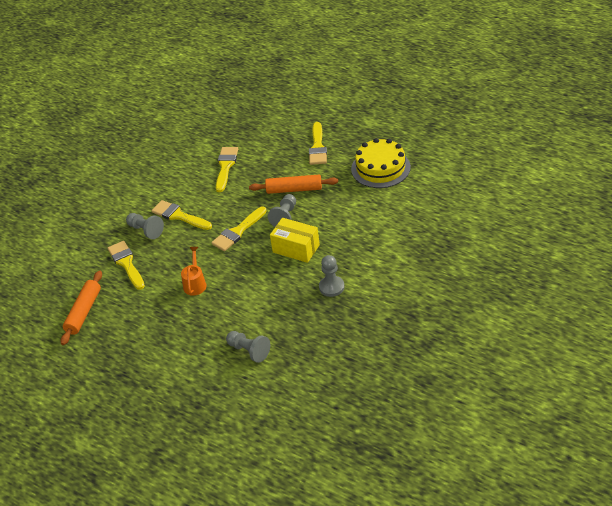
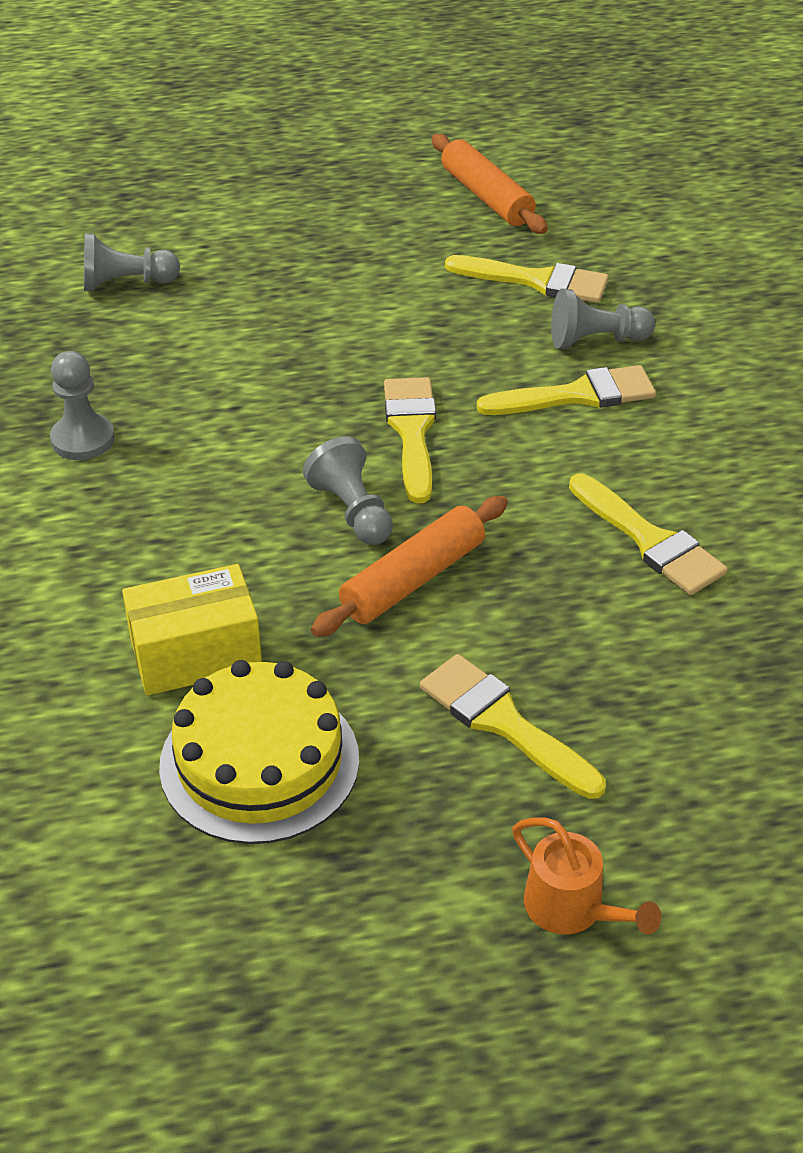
camera: 130 degrees right, 0 degrees up
orange watering can [181,247,207,296] -> orange watering can moved to [512,818,661,934]
yellow box [270,218,320,263] -> yellow box moved to [122,564,262,695]

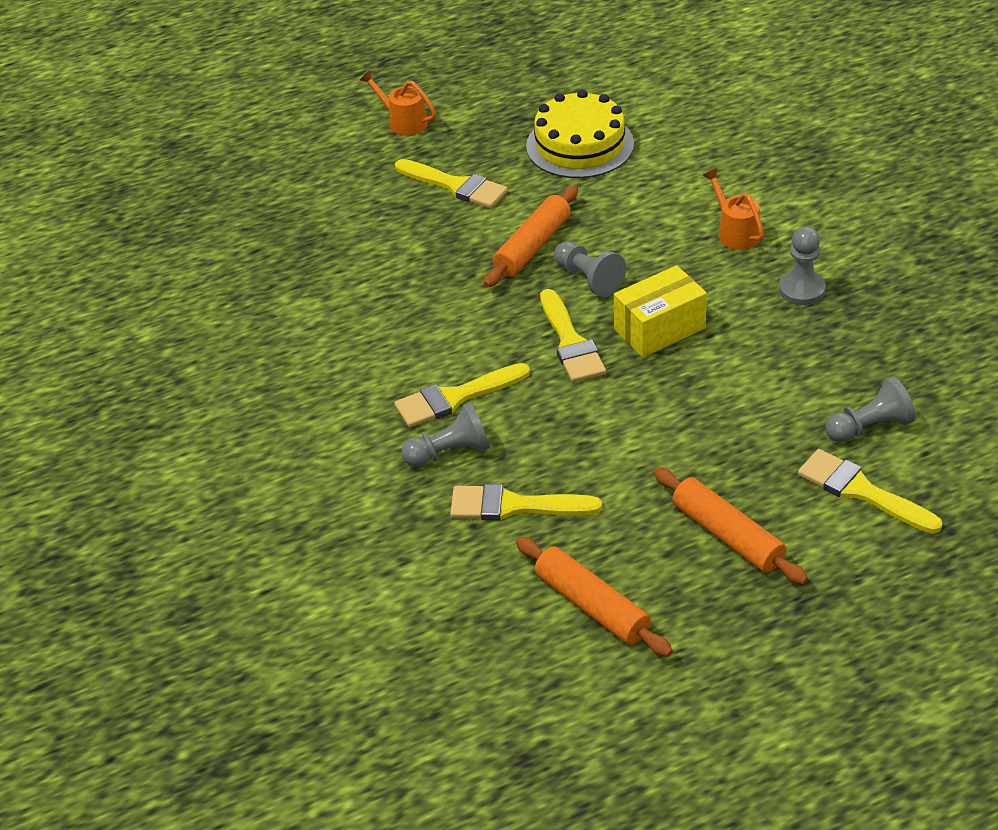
camera: 170 degrees right, 0 degrees up
yellow box [122,564,262,695] -> yellow box moved to [614,265,707,357]
yellow brush [569,474,728,595] -> yellow brush moved to [798,449,942,534]
none -> orange rolling pin [654,468,808,585]
none -> orange watering can [703,168,764,250]

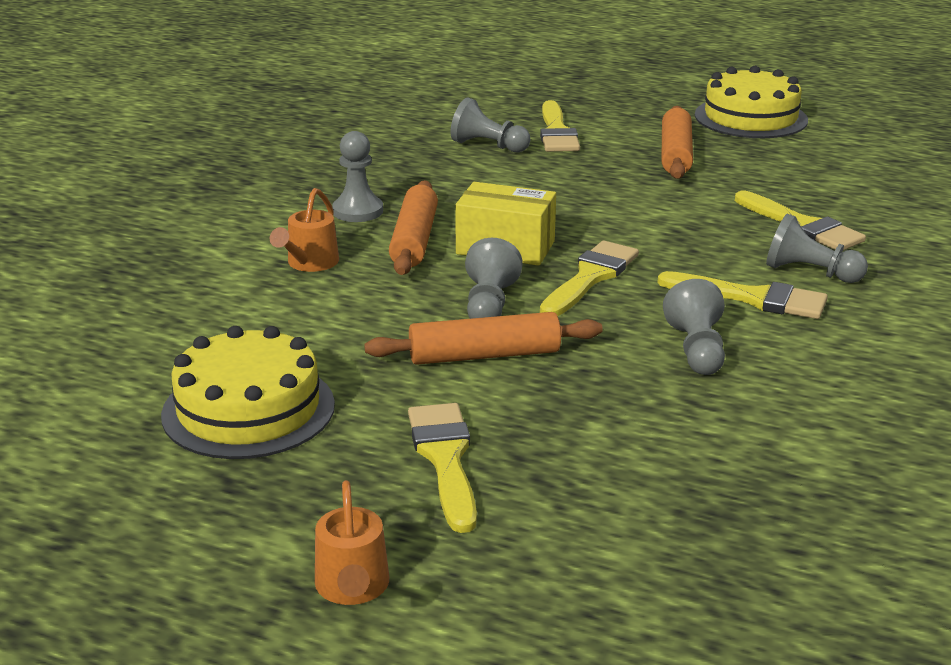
camera: 135 degrees left, 15 degrees down
orange rolling pin [516,536,673,657] -> orange rolling pin moved to [389,180,438,275]
none -> grey pawn [663,279,725,375]
none -> yellow cake [695,66,808,138]

